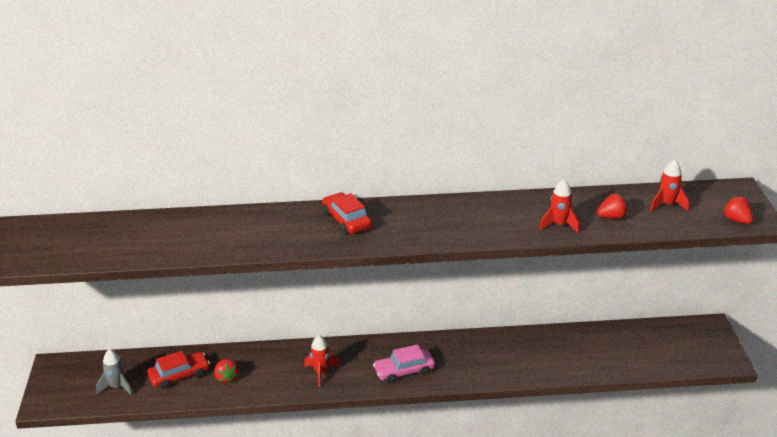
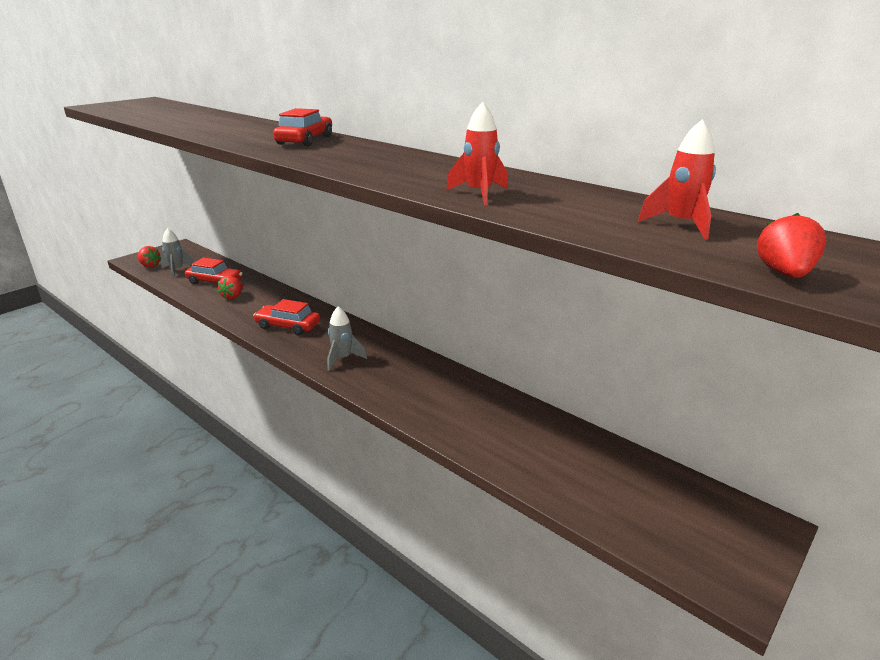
camera: 45 degrees right, 5 degrees down
red rocket [304,335,340,387] -> red car [253,299,320,335]
pink car [373,344,435,383] -> grey rocket [327,306,367,371]
red strawberry [597,193,628,219] -> red strawberry moved to [137,246,161,268]

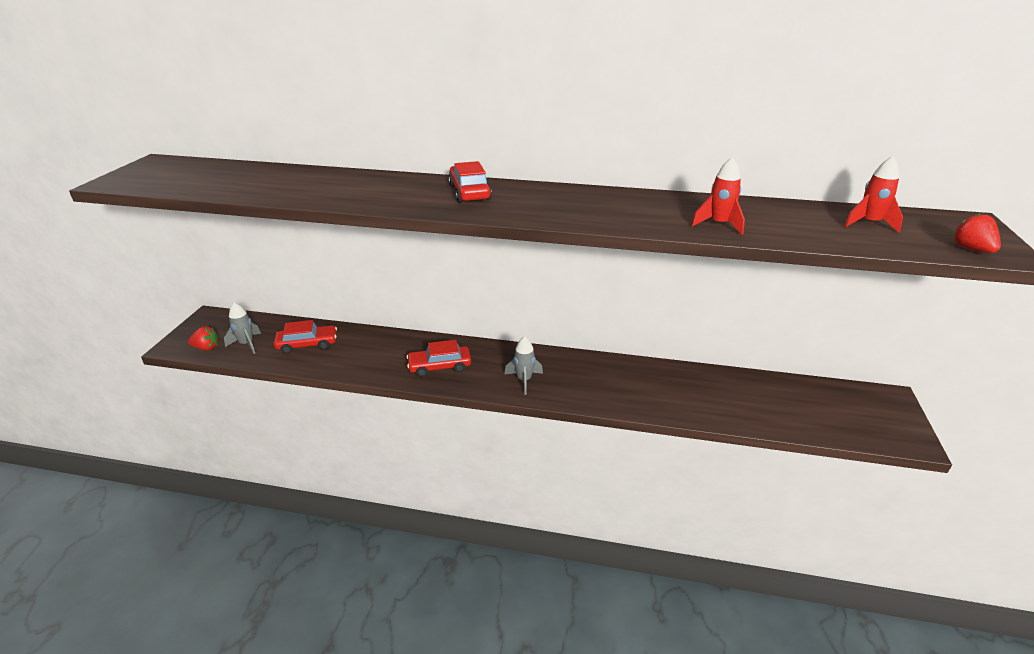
camera: 30 degrees left, 5 degrees up
red strawberry [218,276,243,299] -> none

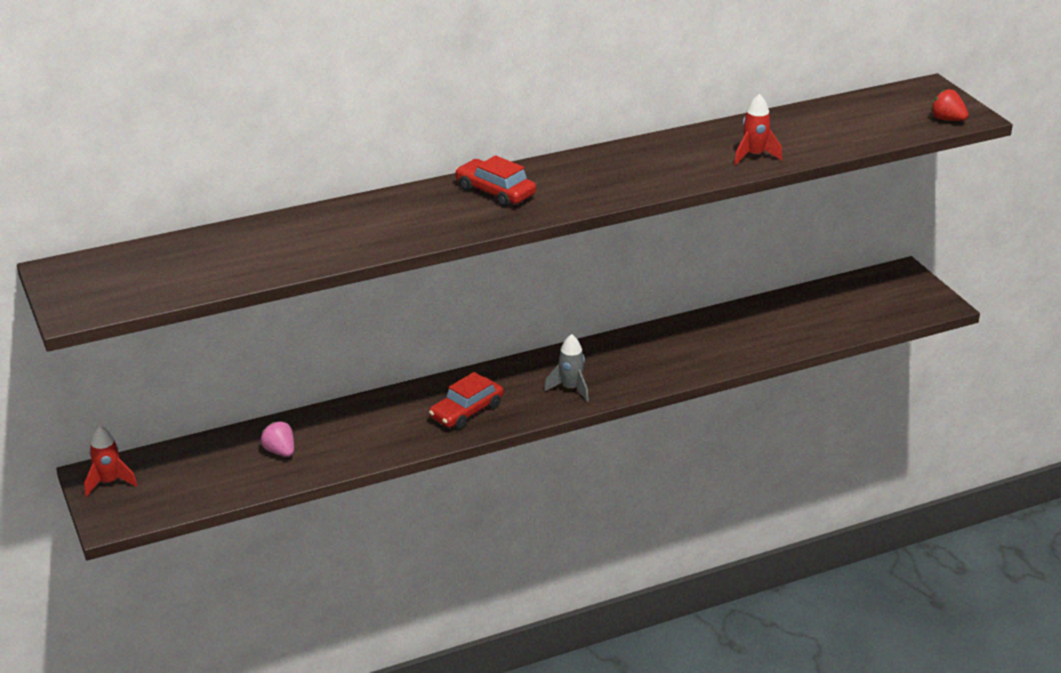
camera: 35 degrees left, 0 degrees up
red strawberry [188,326,218,351] -> none
grey rocket [224,302,261,354] -> none
red car [274,320,337,354] -> pink strawberry [261,422,294,457]
red rocket [844,156,903,232] -> red rocket moved to [84,426,137,497]

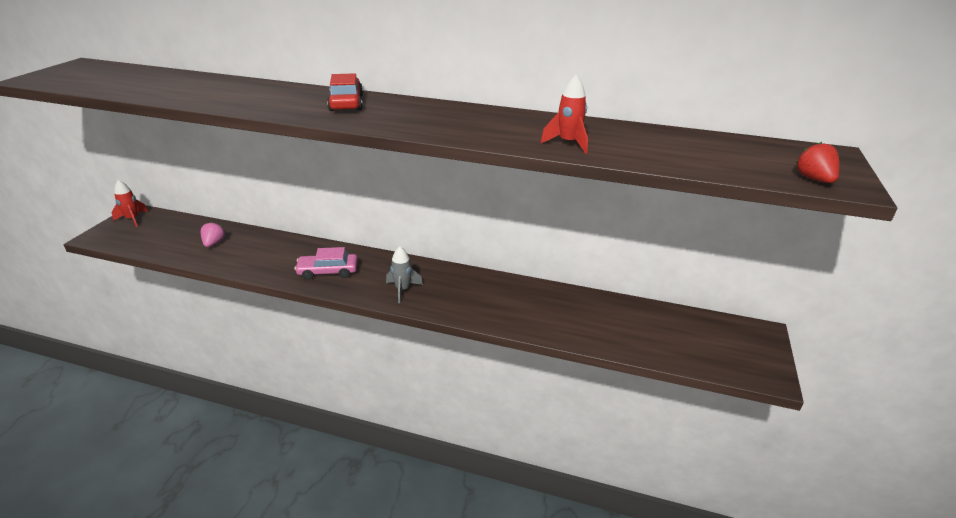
camera: 40 degrees right, 0 degrees up
red car [429,372,504,429] -> pink car [294,247,358,280]

